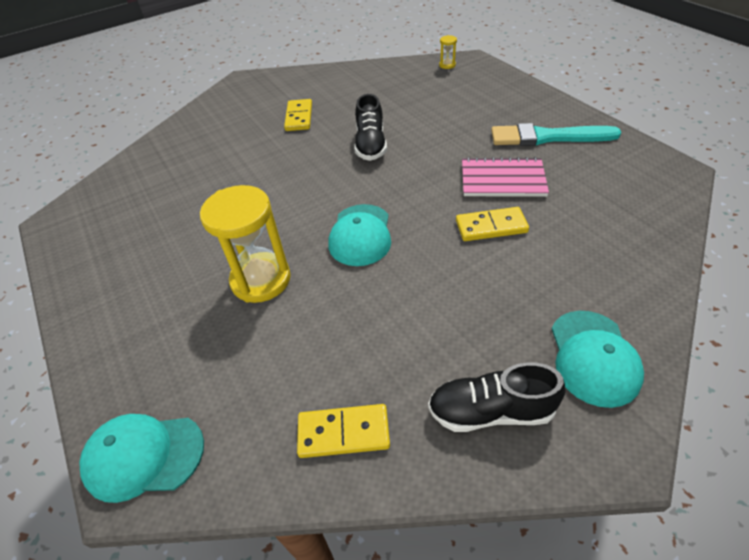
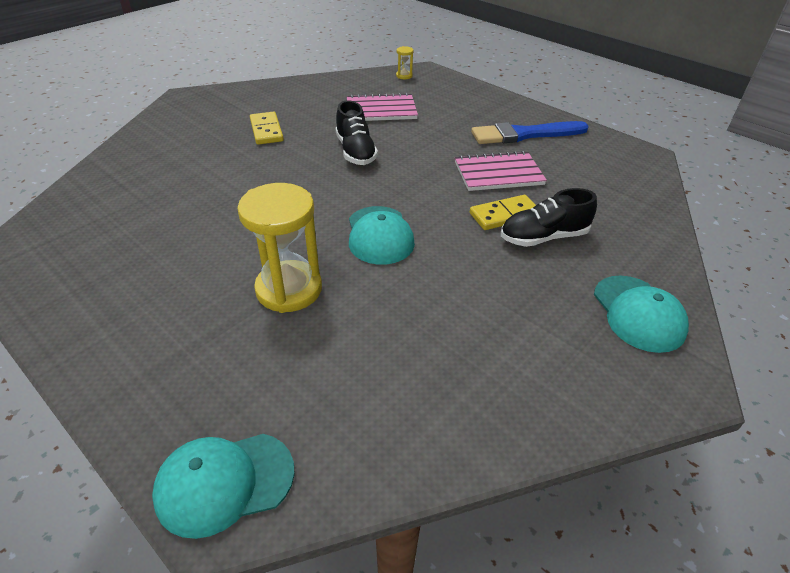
camera: 20 degrees left, 5 degrees down
yellow domino [297,404,390,458] -> none
black shoe [428,362,565,432] -> black shoe moved to [501,188,597,247]
turquoise brush [491,123,621,146] -> blue brush [471,121,589,144]
none -> pink notebook [347,93,418,121]

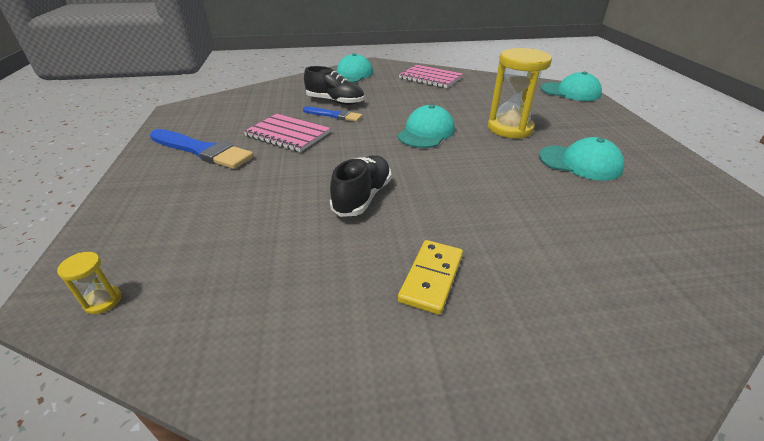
camera: 140 degrees left, 5 degrees down
pink notebook [347,93,418,121] -> pink notebook moved to [399,65,463,88]
yellow domino [470,195,536,230] -> blue brush [303,107,363,122]
none -> turquoise cap [539,137,624,181]

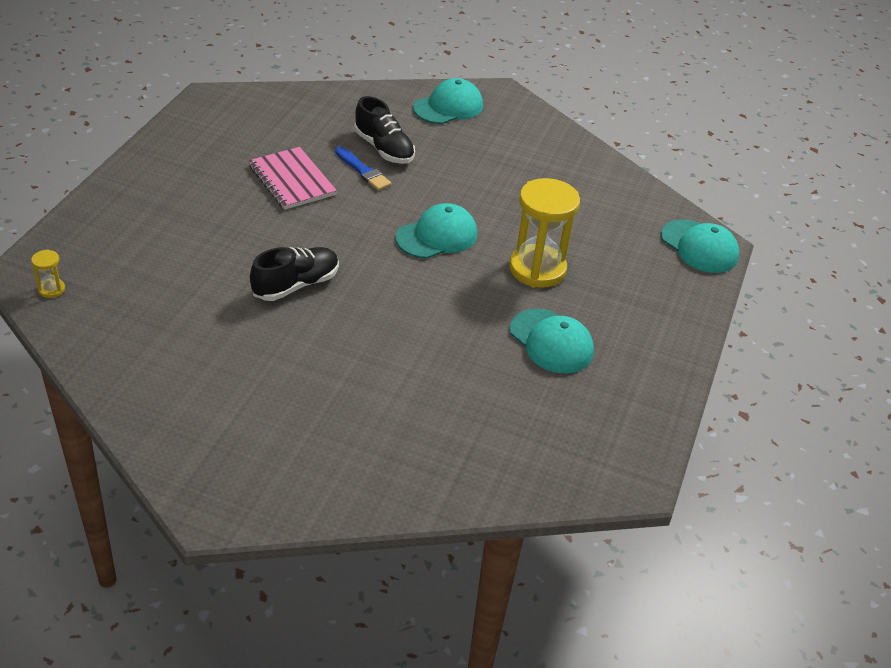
camera: 25 degrees right, 5 degrees up
blue brush [150,129,254,169] -> none
yellow domino [398,240,463,315] -> none
pink notebook [399,65,463,88] -> none

